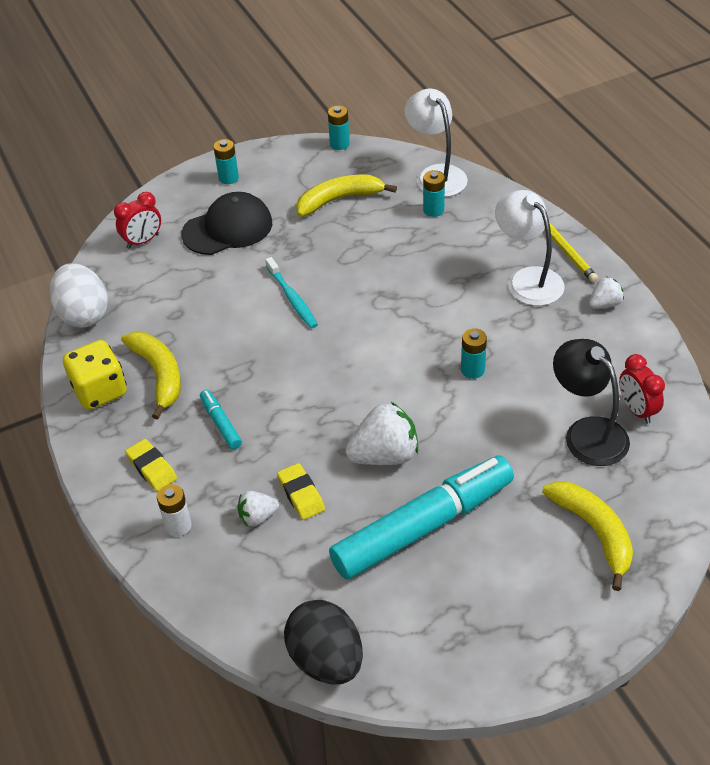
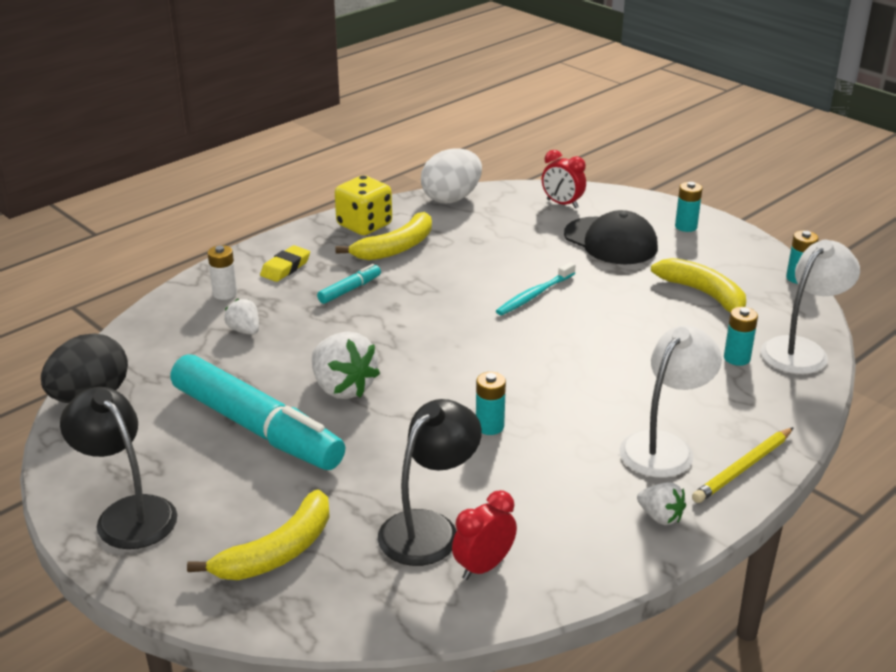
camera: 70 degrees right, 15 degrees down
yellow eraser [277,463,325,520] -> none
none -> black lamp [60,387,177,549]

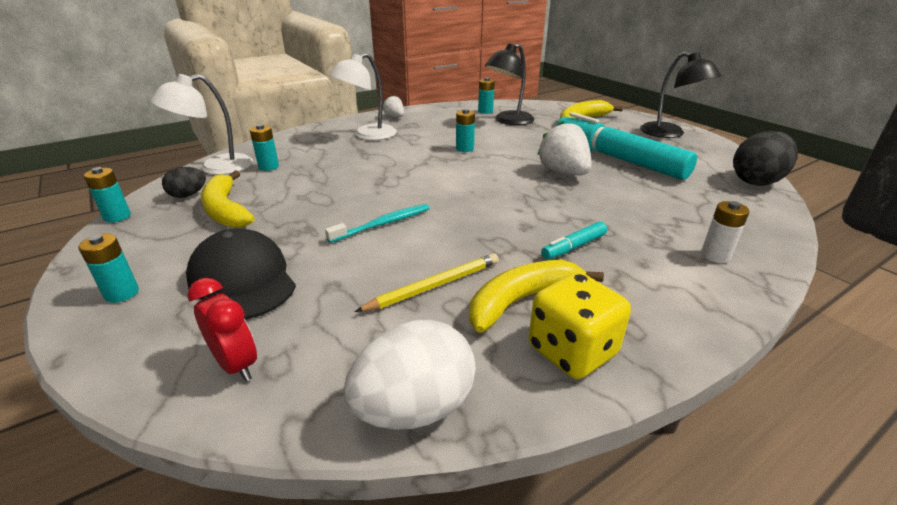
camera: 170 degrees left, 0 degrees up
white strawberry [224,299,259,335] -> none
yellow eraser [260,245,310,282] -> none
red clock [452,490,517,580] -> turquoise battery [478,77,495,114]
yellow pencil [692,427,794,503] -> yellow pencil moved to [355,253,499,312]
none -> black egg [162,167,206,198]

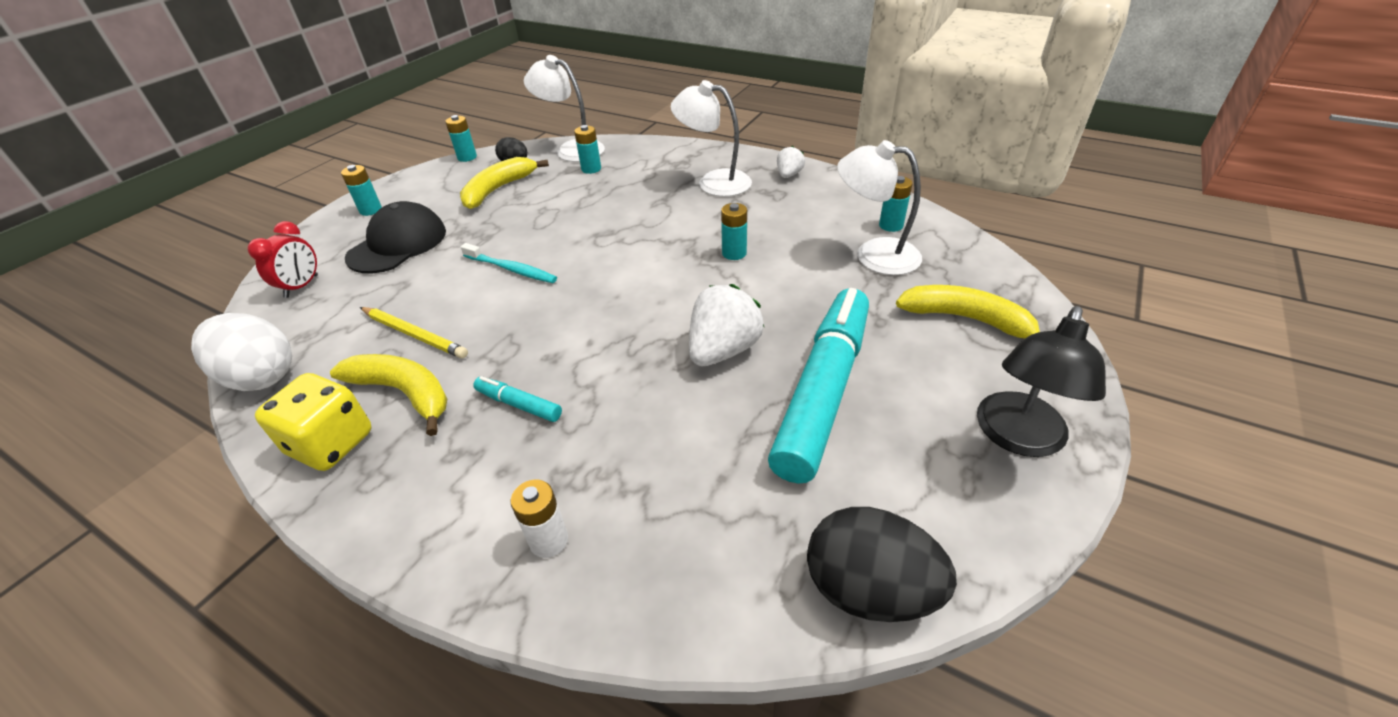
camera: 65 degrees right, 10 degrees up
black lamp [485,43,534,125] -> white lamp [837,140,922,275]

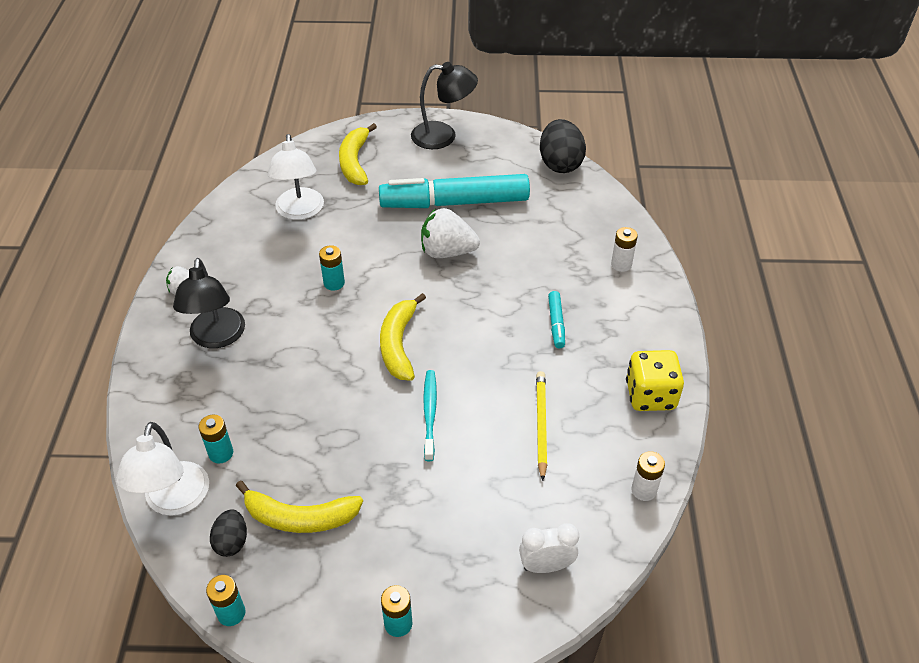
camera: 120 degrees left, 5 degrees up
white egg [191,313,292,391] -> white battery [631,451,665,501]
red clock [247,221,318,298] -> white clock [519,523,579,573]
yellow banana [330,354,447,436] -> yellow banana moved to [380,293,426,381]
black cap [345,201,446,273] -> none
white lamp [671,80,752,197] -> black lamp [173,258,245,348]
turquoise battery [879,176,913,232] -> none

